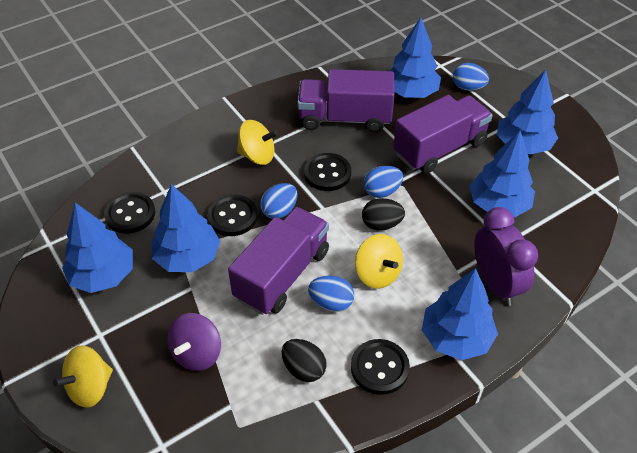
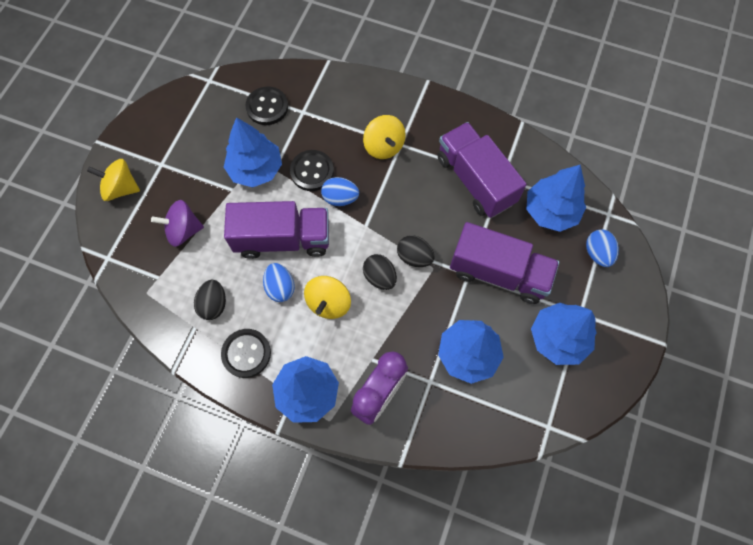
camera: 55 degrees right, 20 degrees up
blue tree [62,203,133,293] -> none
black button [304,153,351,191] -> none
blue egg [364,166,403,198] -> black egg [397,235,434,267]

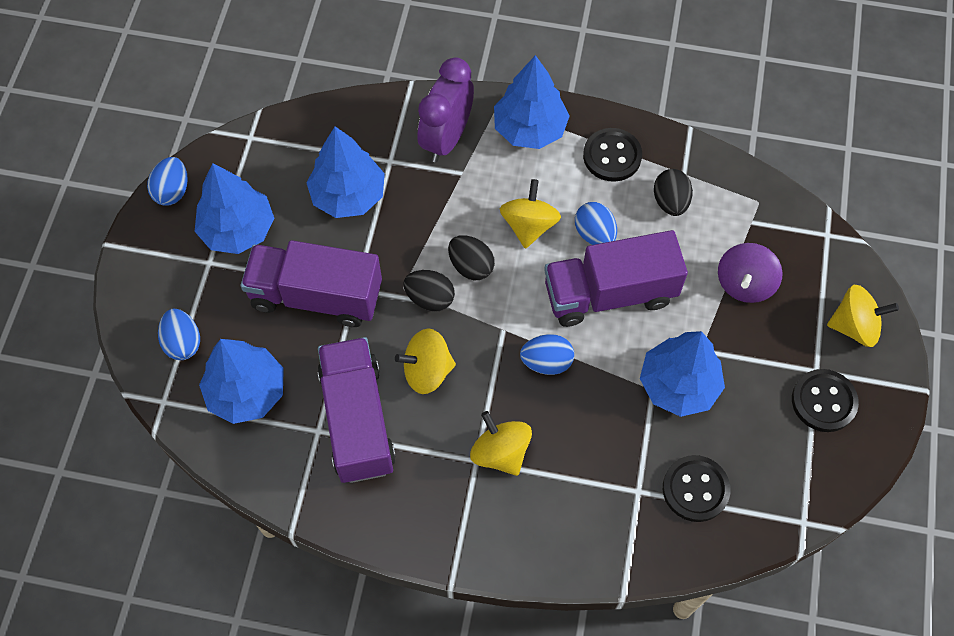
camera: 170 degrees right, 5 degrees down
purple spinning top [151,200,204,247] -> purple spinning top turned 135 degrees clockwise [718,243,783,303]
black button [290,150,334,191] -> black button moved to [792,369,859,432]
purple truck [437,122,527,218] -> purple truck turned 150 degrees counterclockwise [317,337,396,483]
none -> blue egg [147,157,188,205]
none -> yellow spinning top [395,328,456,394]

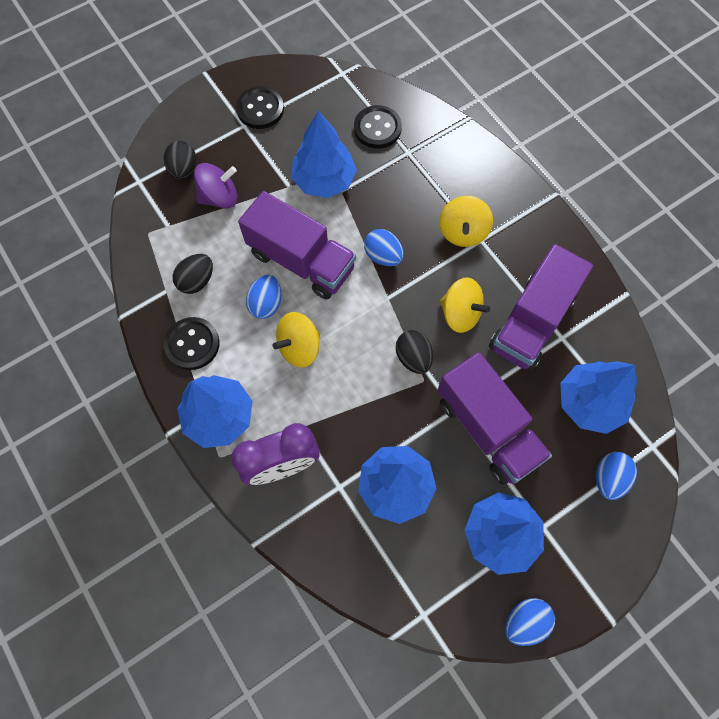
camera: 135 degrees left, 5 degrees up
black egg [448,235,495,281] -> black egg moved to [164,141,196,180]
yellow spinning top [827,285,899,347] -> none

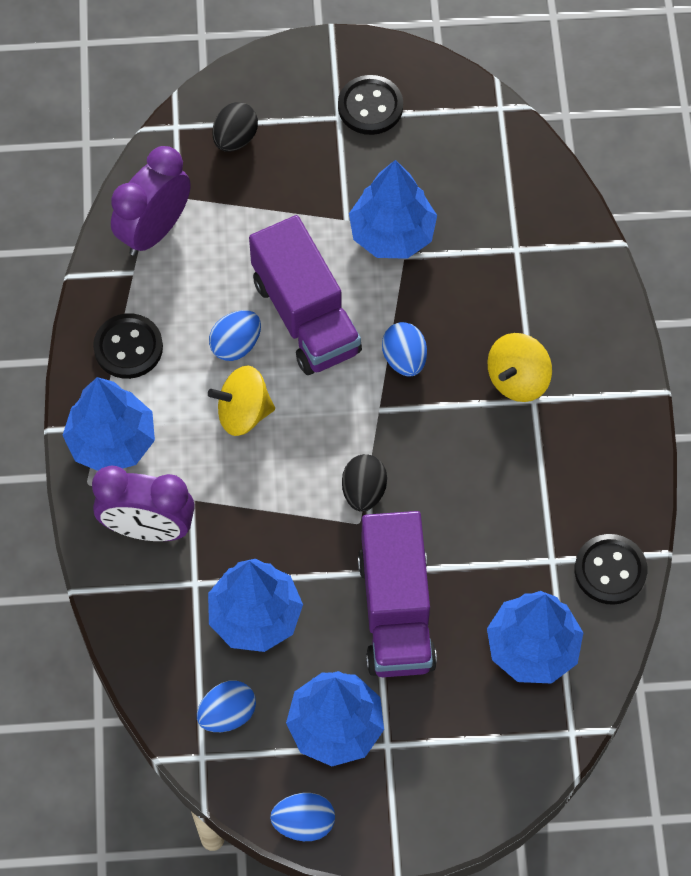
camera: 30 degrees right, 5 degrees down
black egg [173,254,213,294] -> none
purple spinning top [194,163,237,209] -> none
black button [354,105,402,149] -> black button moved to [575,534,647,605]
yellow spinning top [440,277,490,333] -> none
purple truck [489,244,593,371] -> none
blue egg [596,452,637,500] -> blue egg moved to [197,680,256,732]
none -> purple clock [111,146,191,256]

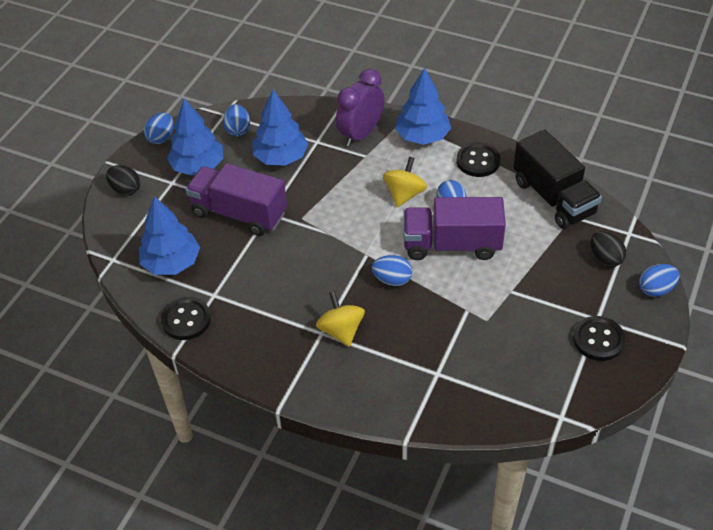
camera: 120 degrees right, 15 degrees down
purple clock [111,146,191,256] -> black truck [513,129,602,229]
black egg [342,454,387,512] -> black egg moved to [106,165,140,195]
blue tree [349,160,437,259] -> none
none -> blue egg [639,264,679,297]

